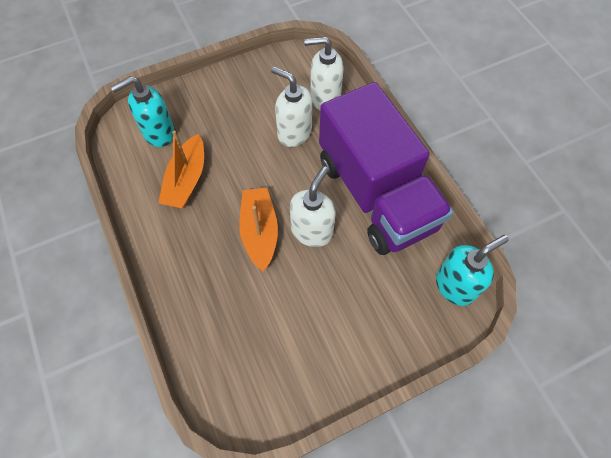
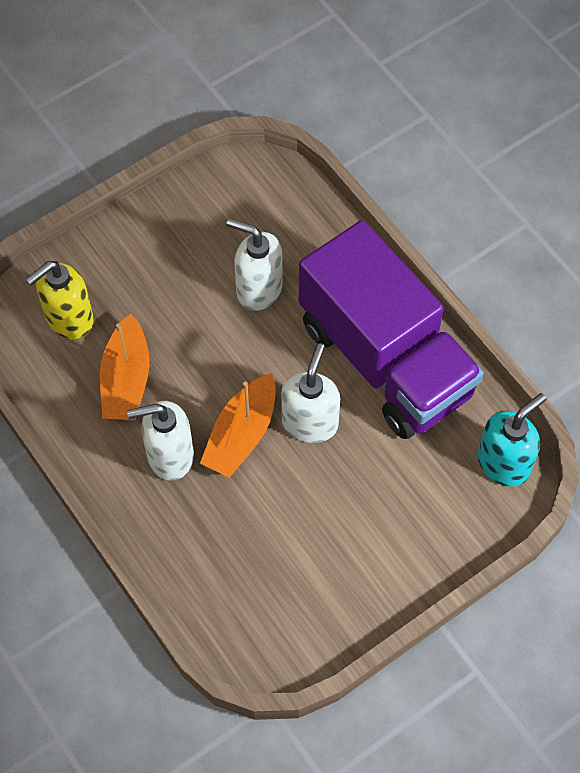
camera: 10 degrees left, 0 degrees up
turquoise soap dispenser [111,76,175,147] -> yellow soap dispenser [26,261,94,339]
orange boat [239,188,278,271] -> orange boat turned 135 degrees counterclockwise [200,373,276,478]
white soap dispenser [304,36,344,110] -> white soap dispenser moved to [127,401,194,481]

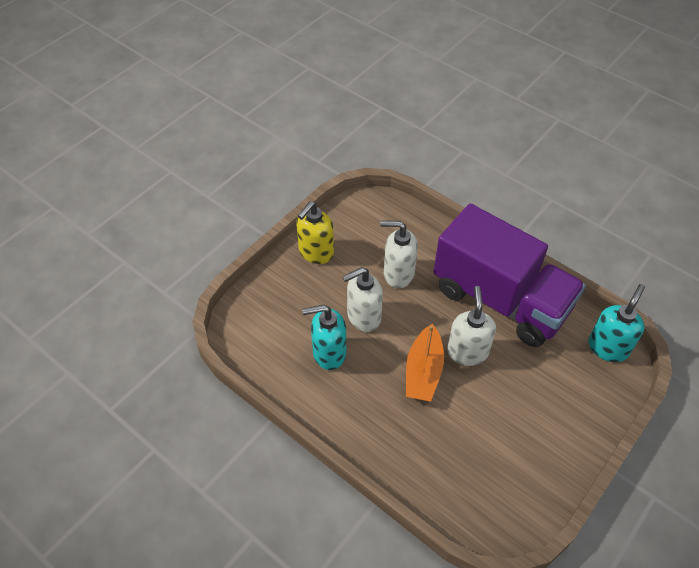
camera: 15 degrees left, 10 degrees down
yellow soap dispenser [26,261,94,339] -> yellow soap dispenser moved to [296,201,334,264]
orange boat [100,314,149,420] -> turquoise soap dispenser [302,305,346,370]
white soap dispenser [127,401,194,481] -> white soap dispenser moved to [342,267,383,332]

